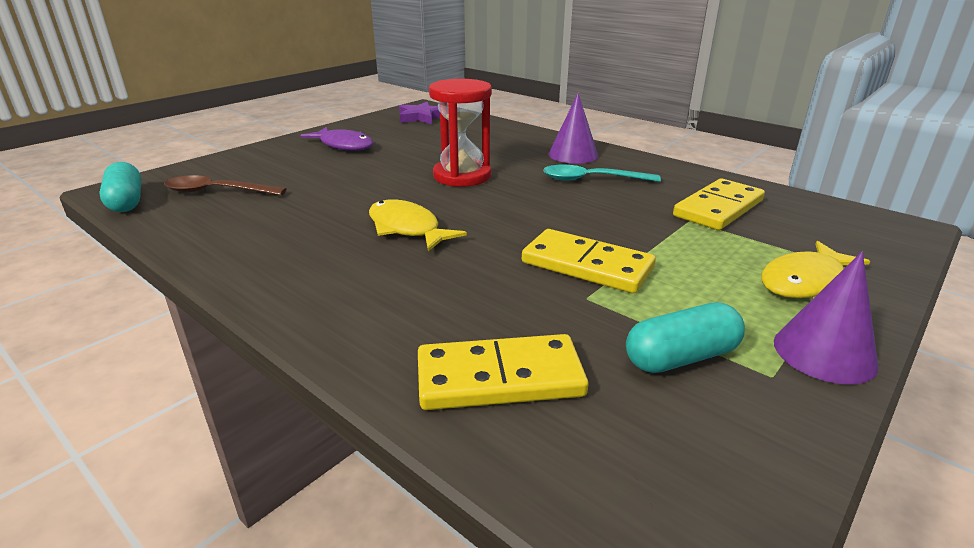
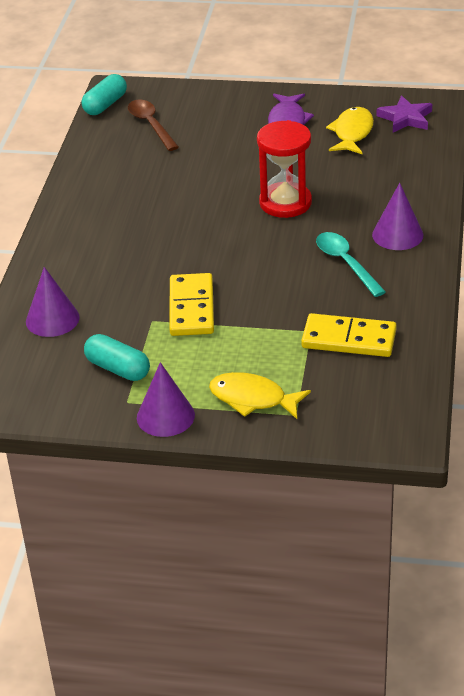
camera: 60 degrees right, 10 degrees up
yellow fish [369,199,467,252] -> yellow fish moved to [326,107,374,154]
yellow domino [418,334,589,410] -> purple cone [26,267,80,337]

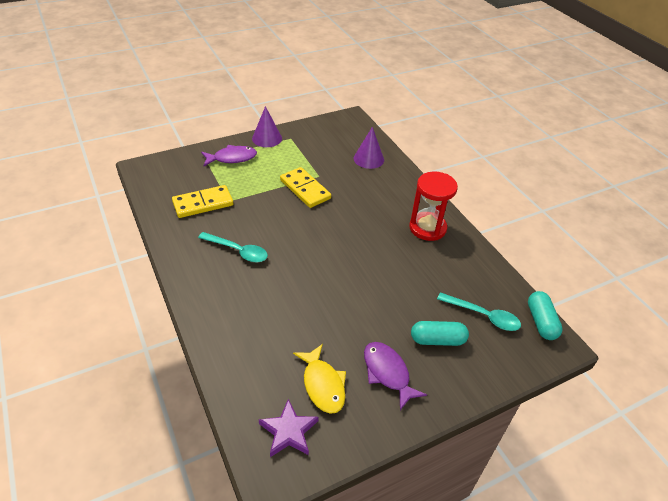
camera: 140 degrees right, 5 degrees up
turquoise capsule [84,334,150,381] -> turquoise capsule moved to [411,321,469,346]
brown spoon [128,99,179,151] -> turquoise spoon [437,292,521,331]
yellow fish [209,372,311,419] -> purple fish [201,145,257,166]
red hourglass [257,120,312,218] -> red hourglass moved to [409,172,458,241]
purple cone [372,183,423,250] -> none

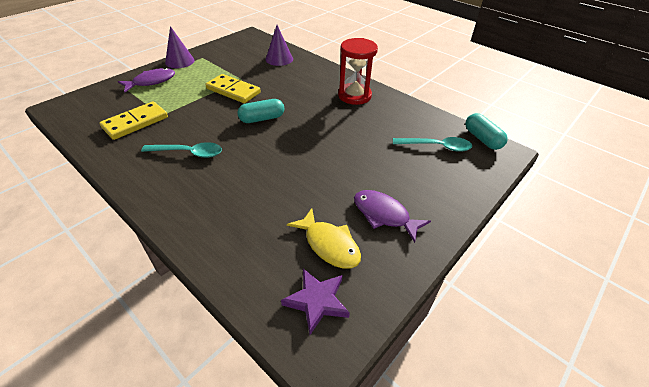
camera: 20 degrees left, 0 degrees up
turquoise capsule [411,321,469,346] -> turquoise capsule moved to [237,99,284,123]

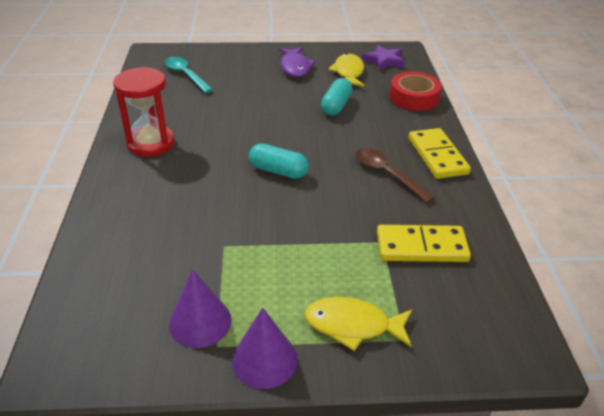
camera: 135 degrees left, 5 degrees down
purple fish [118,68,175,92] -> yellow fish [304,297,412,351]
turquoise spoon [141,142,222,158] -> brown spoon [356,148,435,203]
yellow domino [206,74,261,103] -> yellow domino moved to [409,128,471,179]
purple cone [266,25,293,66] -> purple cone moved to [169,269,232,348]
turquoise capsule [465,113,508,150] -> turquoise capsule moved to [321,78,353,115]
none -> red tape [390,72,442,111]

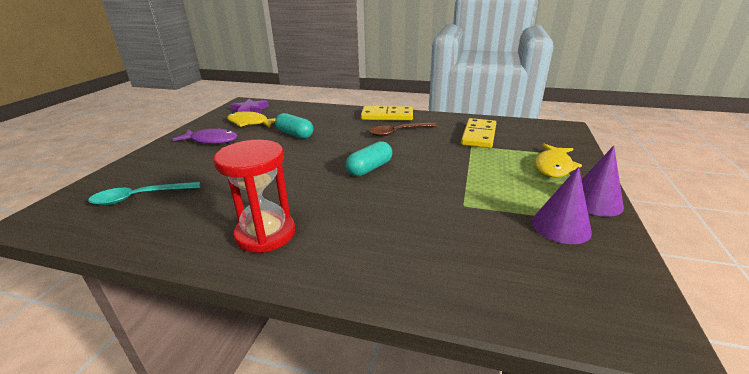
camera: 70 degrees left, 10 degrees down
red tape [390,72,442,111] -> none

